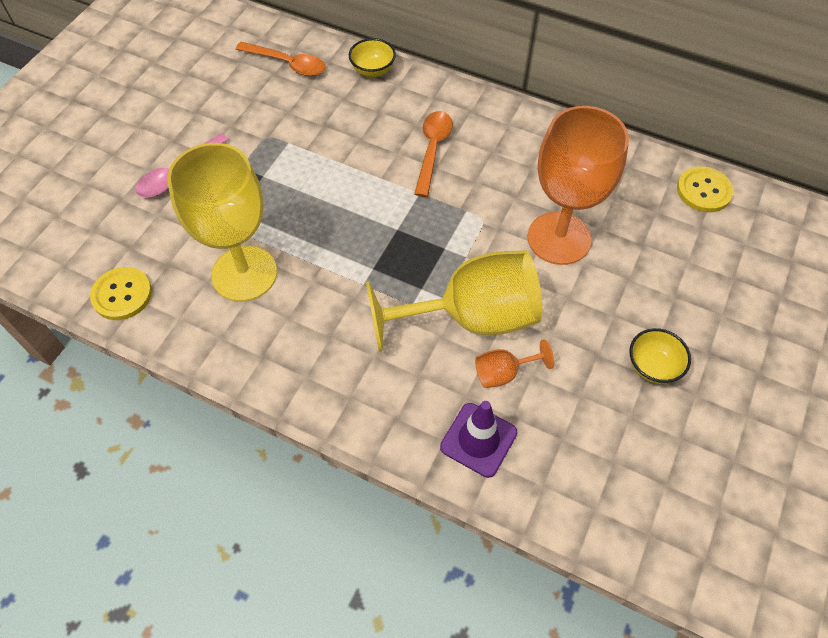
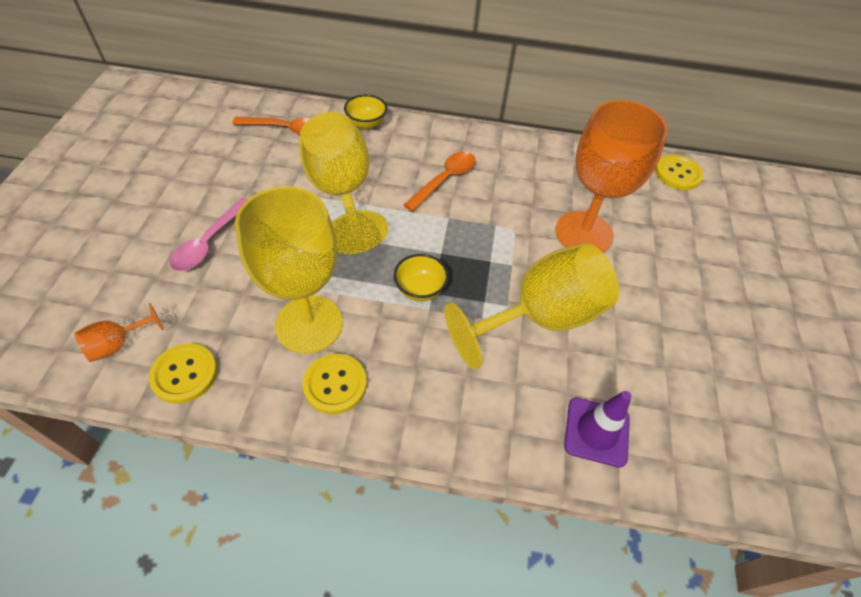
camera: 20 degrees left, 5 degrees down
orange spoon [415,111,453,197] -> orange spoon turned 45 degrees clockwise [404,151,476,211]
orange goblet [475,339,554,388] -> orange goblet moved to [74,303,164,362]
yellow bowl [629,328,691,384] -> yellow bowl moved to [394,254,449,301]
none -> yellow goblet [299,112,388,254]
none -> yellow button [303,354,367,414]

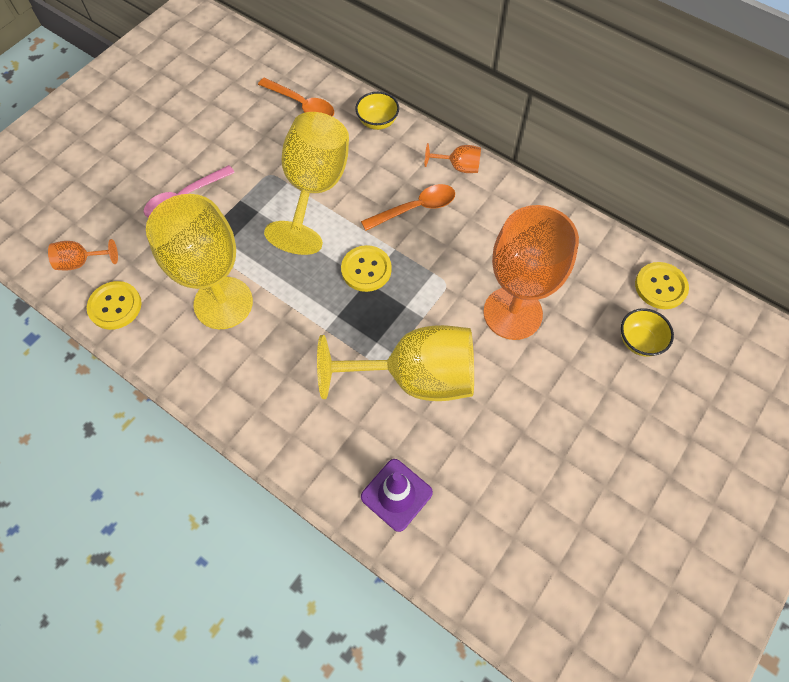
camera: 30 degrees right, 10 degrees up
yellow button [303,354,367,414] -> yellow button moved to [341,245,392,292]
yellow bowl [394,254,449,301] -> yellow bowl moved to [621,308,674,357]
none -> orange goblet [425,143,481,173]

